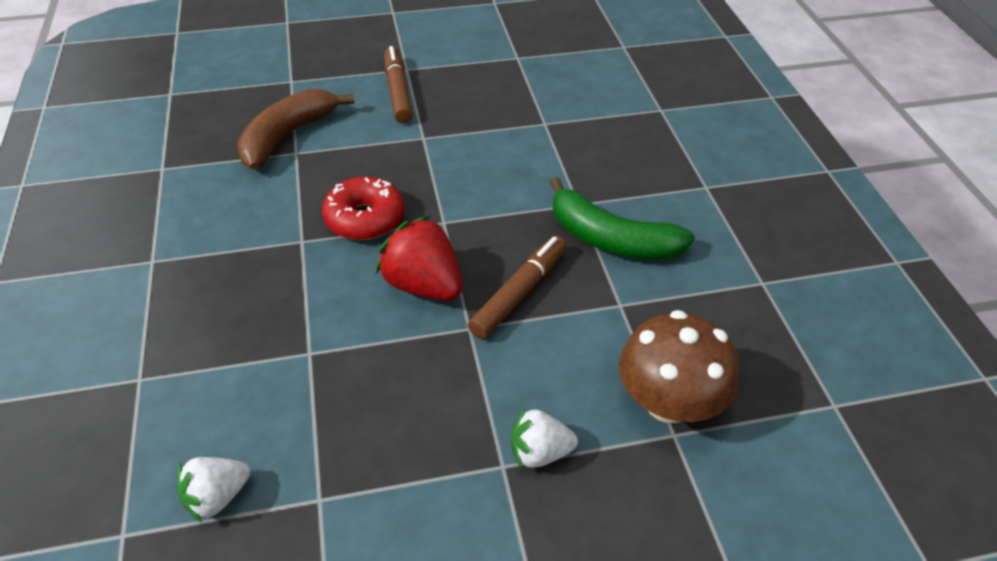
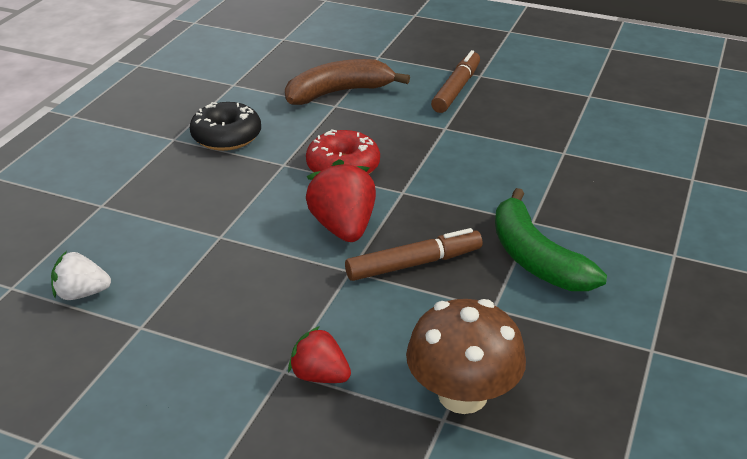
camera: 35 degrees right, 10 degrees down
white strawberry [511,407,578,468] -> red strawberry [288,326,351,383]
none -> black donut [190,102,261,151]

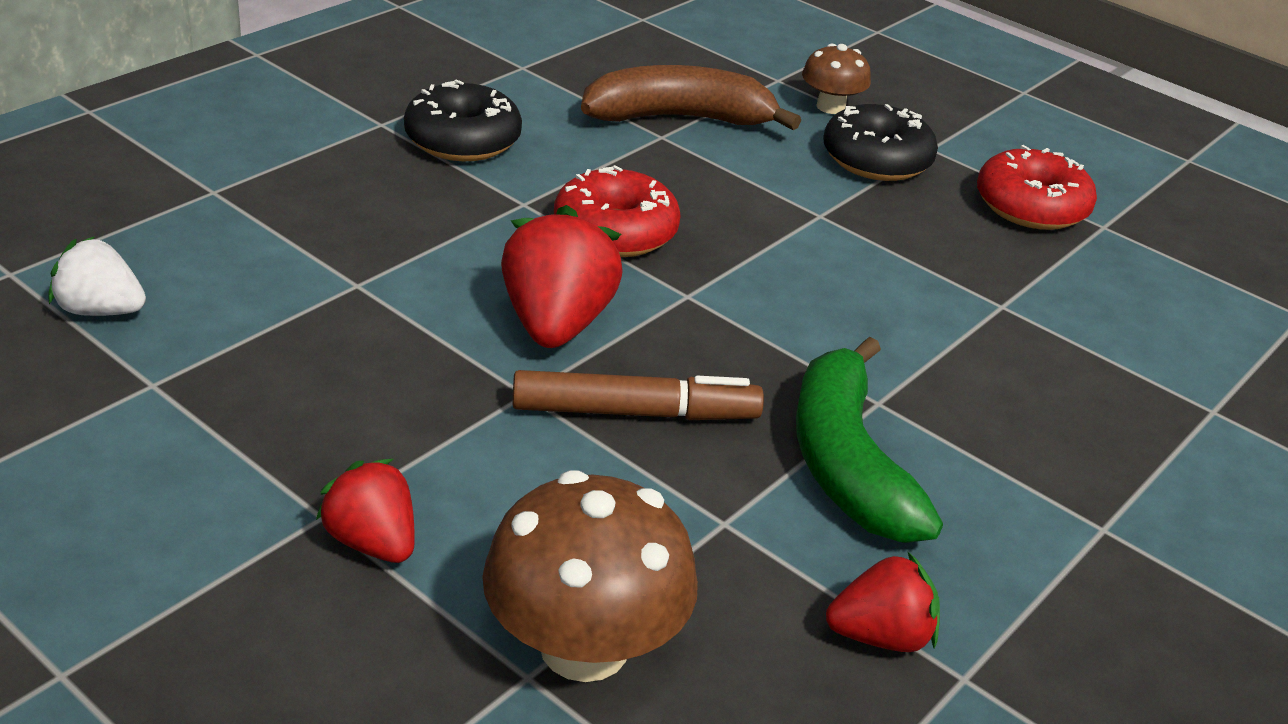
camera: 15 degrees right, 0 degrees up
brown marker [431,50,480,113] -> black donut [823,104,938,181]
none -> brown mushroom [802,43,871,114]
none -> red strawberry [826,551,940,652]
none -> red donut [977,145,1097,230]

